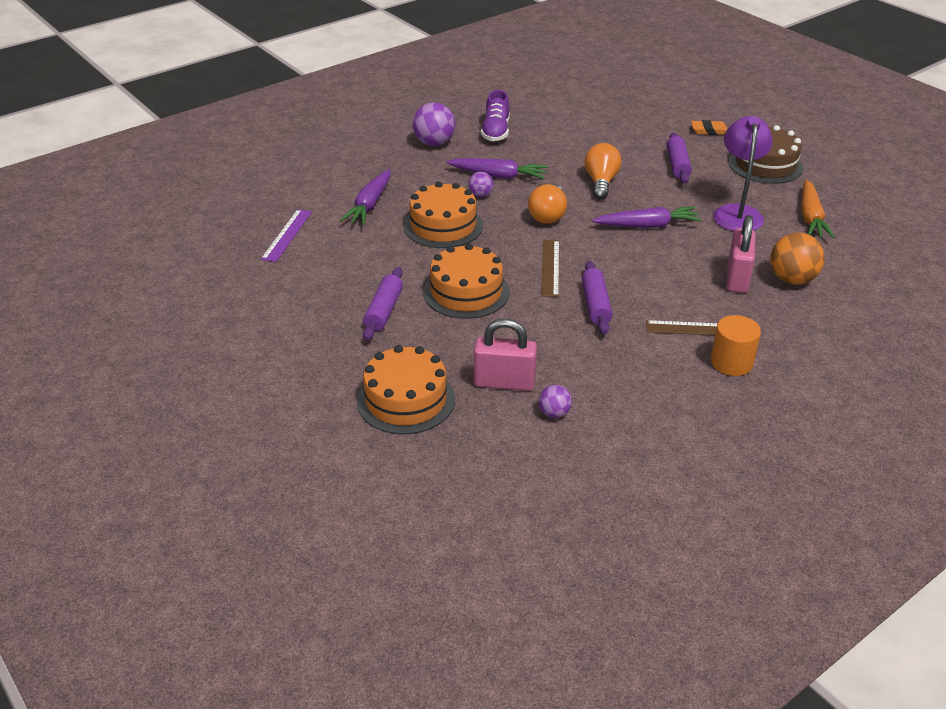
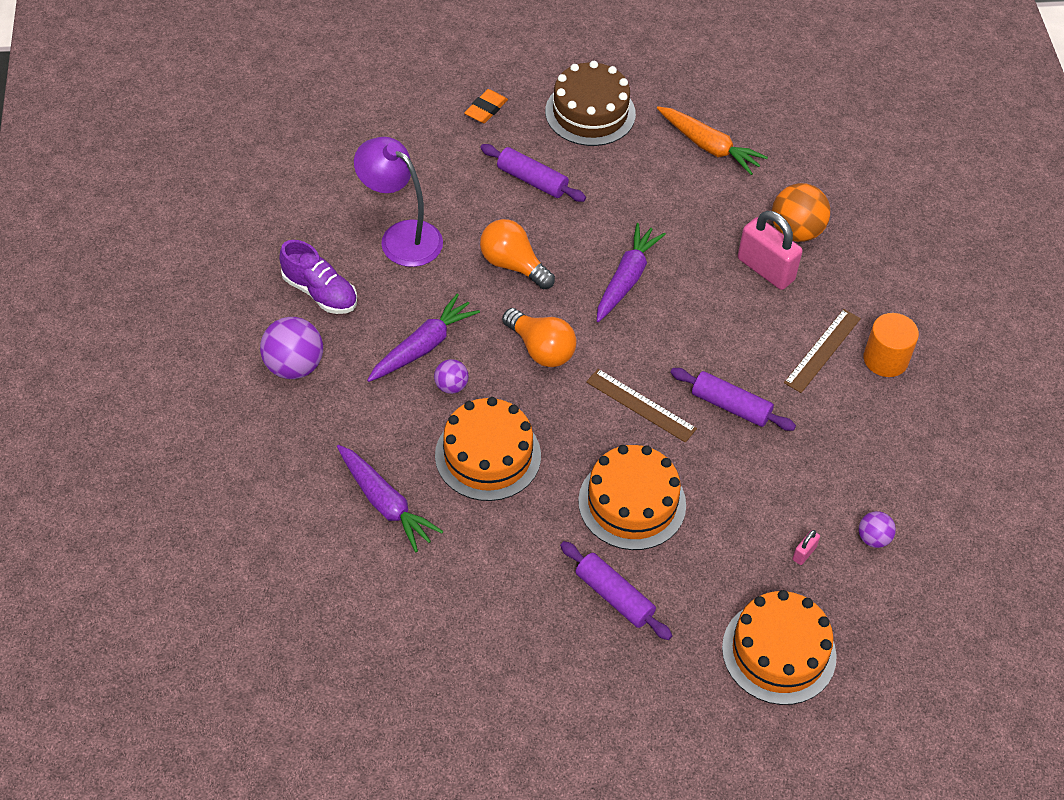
camera: 60 degrees left, 15 degrees up
purple ruler [261,209,312,262] -> none
pink padlock [474,318,537,391] -> pink padlock [793,530,820,565], size x0.43
purple lamp [713,116,773,231] -> purple lamp moved to [354,137,443,267]

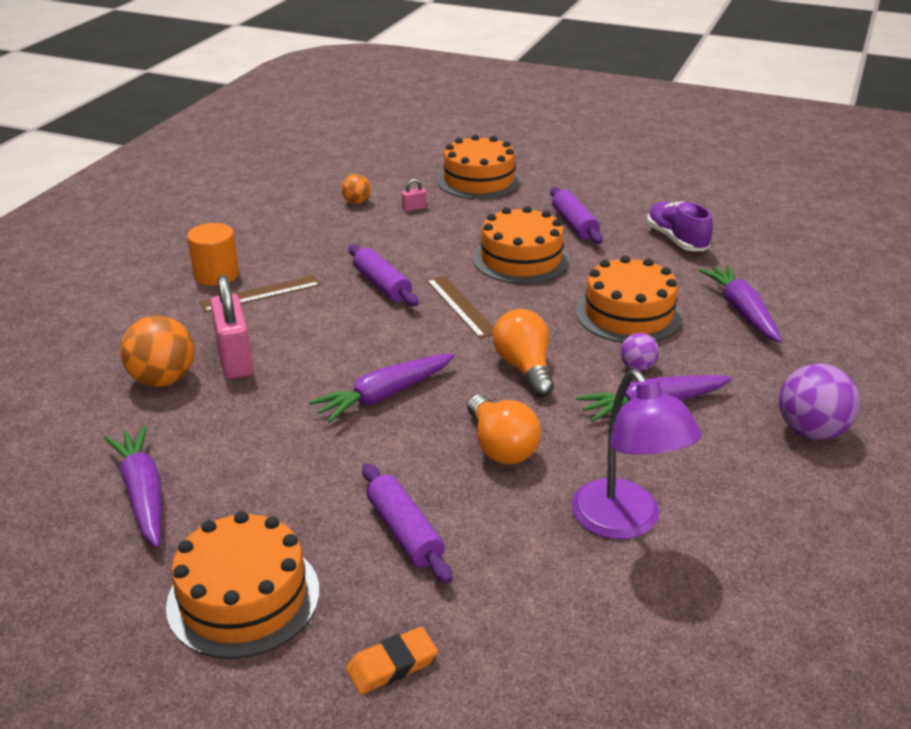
camera: 150 degrees left, 20 degrees down
purple shoe [279,240,357,314] -> purple shoe moved to [647,201,713,251]
brown cake [545,61,636,146] -> orange cake [166,511,319,659]
orange carrot [657,106,768,175] -> purple carrot [104,426,162,547]
purple ball [859,511,896,548] -> orange ball [341,174,371,204]

